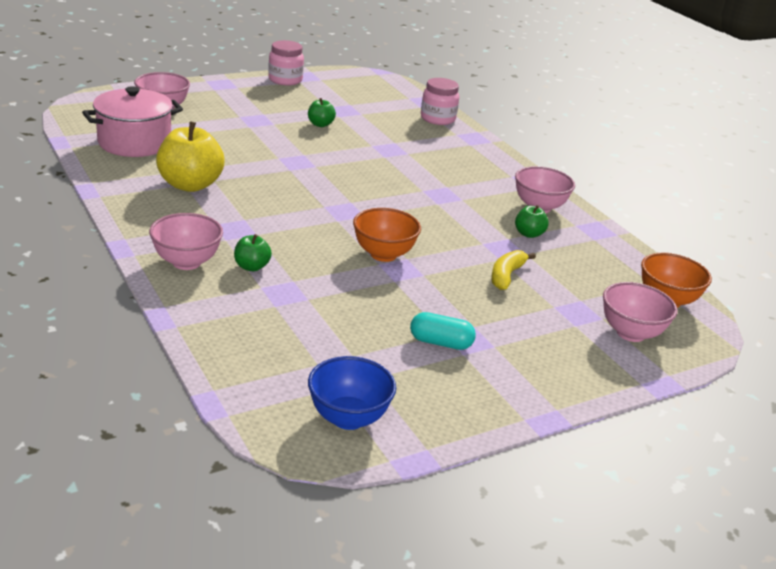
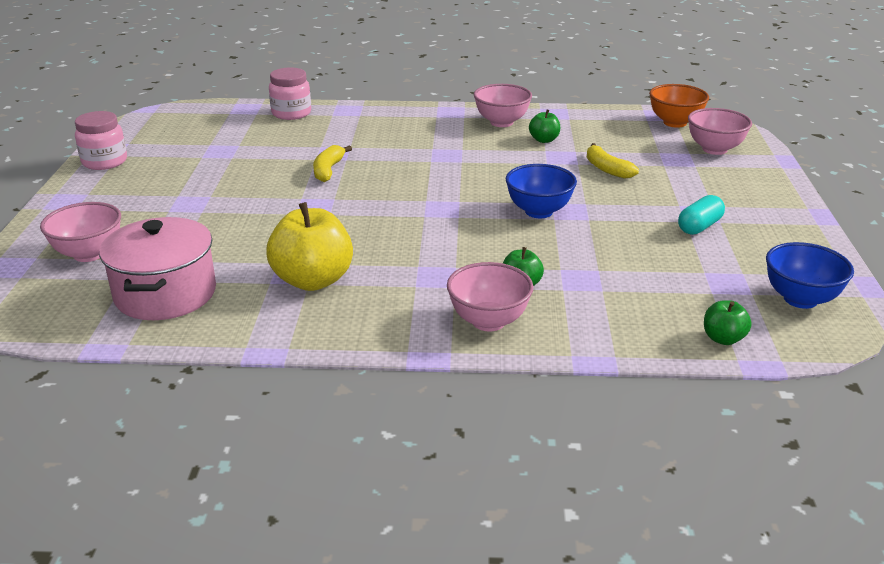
camera: 55 degrees left, 0 degrees up
green apple [308,98,336,127] -> green apple moved to [704,300,752,345]
orange bowl [353,208,421,262] -> blue bowl [505,164,577,218]
none -> yellow banana [313,145,352,182]

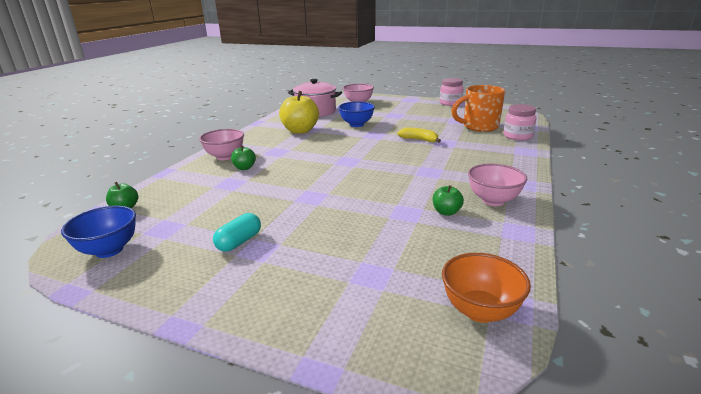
camera: 110 degrees right, 5 degrees down
blue bowl [505,164,577,218] -> blue bowl moved to [338,102,375,127]
yellow banana [587,143,639,179] -> none
turquoise capsule [678,195,725,235] -> turquoise capsule turned 60 degrees clockwise [213,213,261,252]
pink bowl [688,108,752,155] -> none
none -> orange mug [451,85,505,132]

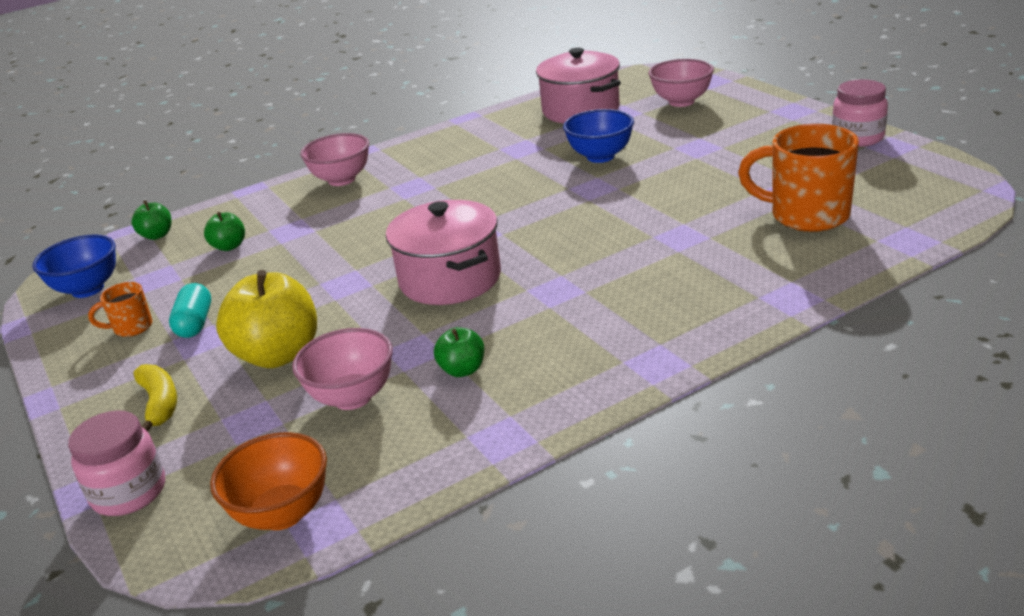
camera: 40 degrees right, 5 degrees up
turquoise capsule [213,213,261,252] -> turquoise capsule turned 75 degrees counterclockwise [169,283,211,338]
green apple [231,145,256,170] -> green apple moved to [204,212,245,251]
yellow apple [279,91,319,134] -> yellow apple moved to [216,270,317,368]
yellow banana [397,128,441,143] -> yellow banana moved to [134,364,177,432]
pink bowl [468,164,527,206] -> pink bowl moved to [292,328,393,410]
pink jar [503,104,536,141] -> pink jar moved to [68,410,165,516]
none -> orange mug [88,282,153,337]
none -> pink pot [386,200,501,305]

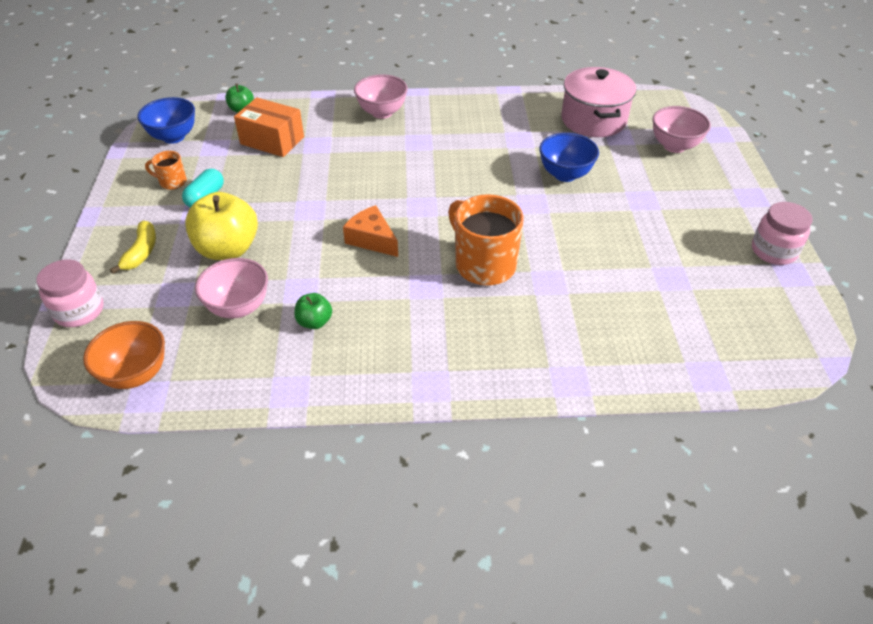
camera: 25 degrees right, 15 degrees up
green apple [204,212,245,251] -> orange box [234,97,304,157]
pink pot [386,200,501,305] -> orange cheese [343,205,398,257]
orange mug [738,124,859,232] -> orange mug moved to [448,194,524,285]

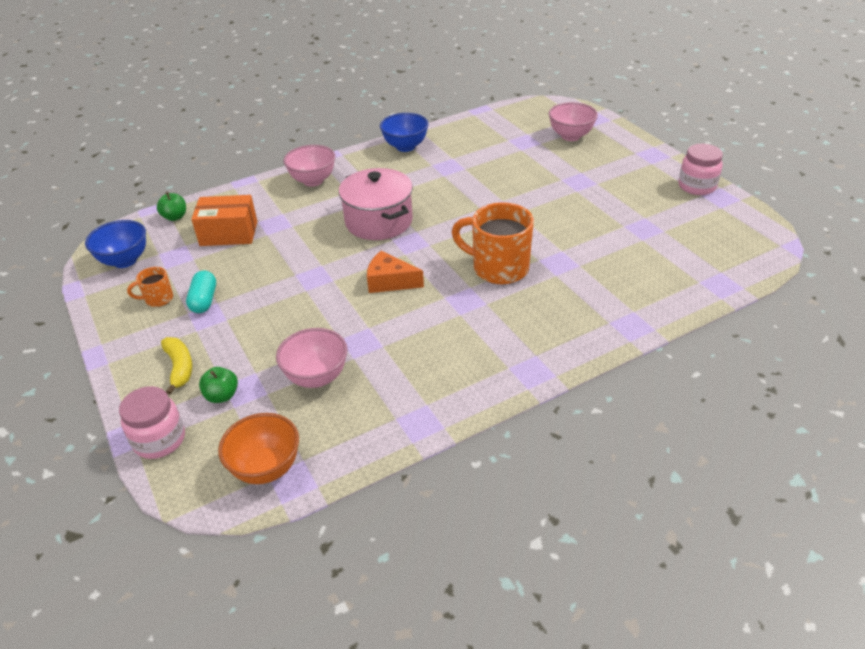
camera: 25 degrees left, 5 degrees down
yellow apple [185,192,258,260] -> none
green apple [294,293,332,329] -> green apple moved to [199,367,238,403]
blue bowl [539,133,599,182] -> blue bowl moved to [380,113,429,152]
pink pot [561,67,636,137] -> pink pot moved to [339,168,413,240]

